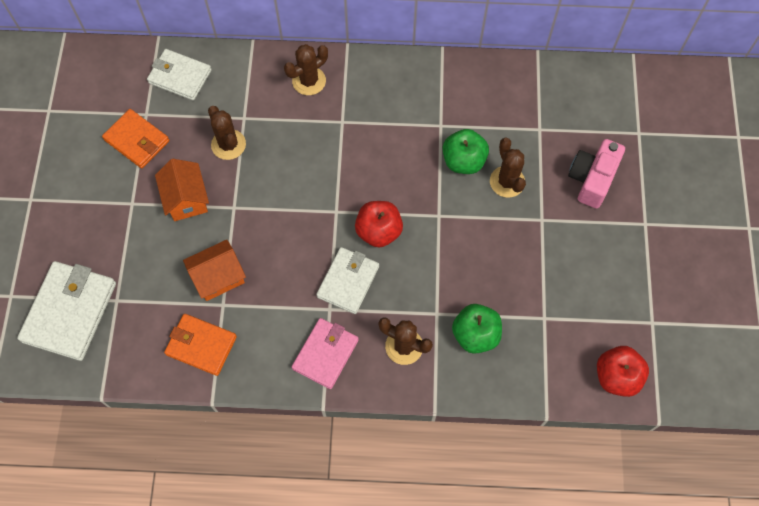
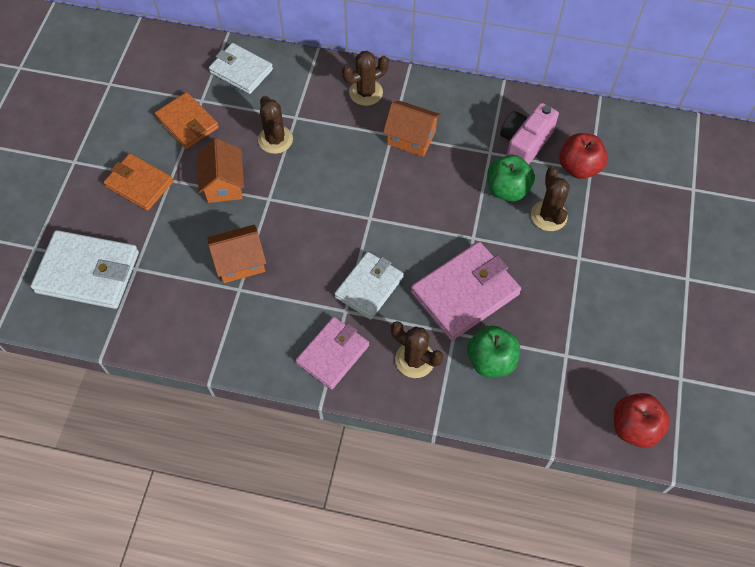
camera: 10 degrees right, 5 degrees down
white wallet [17,261,116,361] -> white wallet turned 75 degrees clockwise [31,230,139,309]
orange wallet [164,314,237,376] -> orange wallet moved to [103,153,174,211]
red apple [355,201,403,247] -> red apple moved to [559,133,608,179]
pink camera [568,139,625,209] -> pink camera moved to [500,103,559,164]
none -> orange house [383,101,441,157]
none -> pink wallet [411,242,521,341]

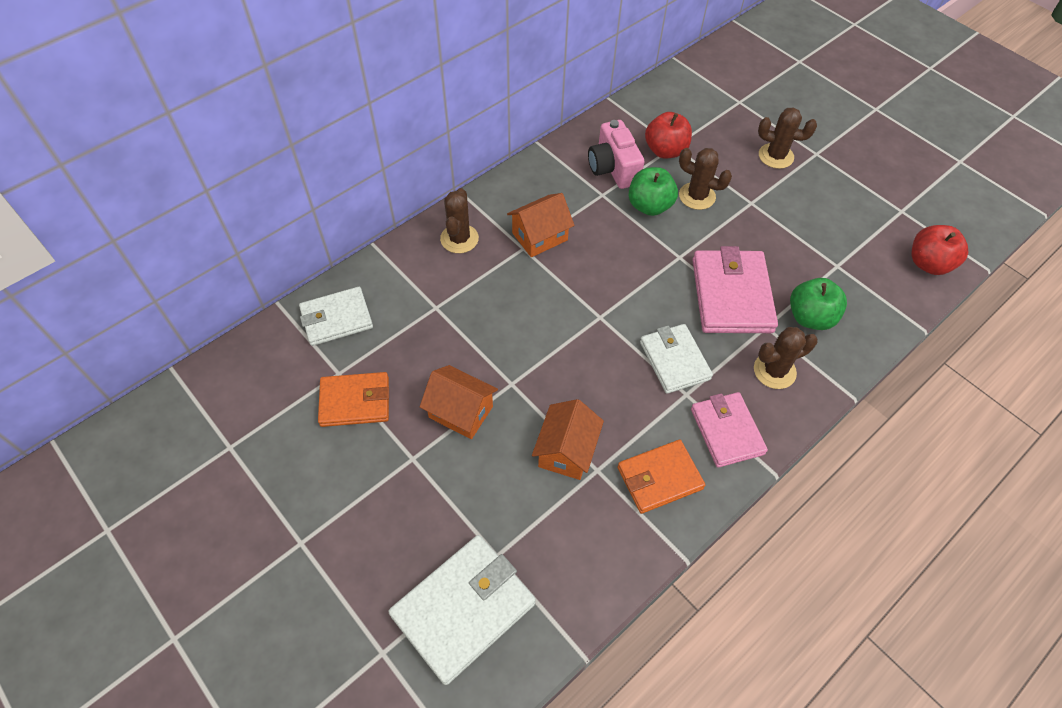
camera: 55 degrees left, 5 degrees down
orange wallet [103,153,174,211] -> orange wallet moved to [617,440,705,514]
brown cactus [258,96,293,154] -> brown cactus moved to [758,107,817,169]

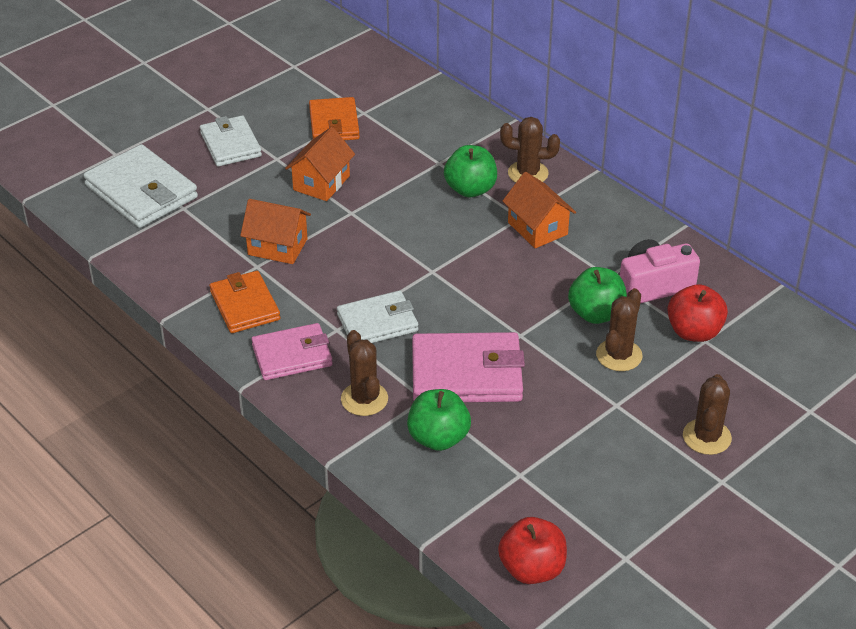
camera: 90 degrees right, 15 degrees down
white wallet [299,287,373,346] -> white wallet moved to [200,115,262,166]
none -> green apple [444,145,497,197]

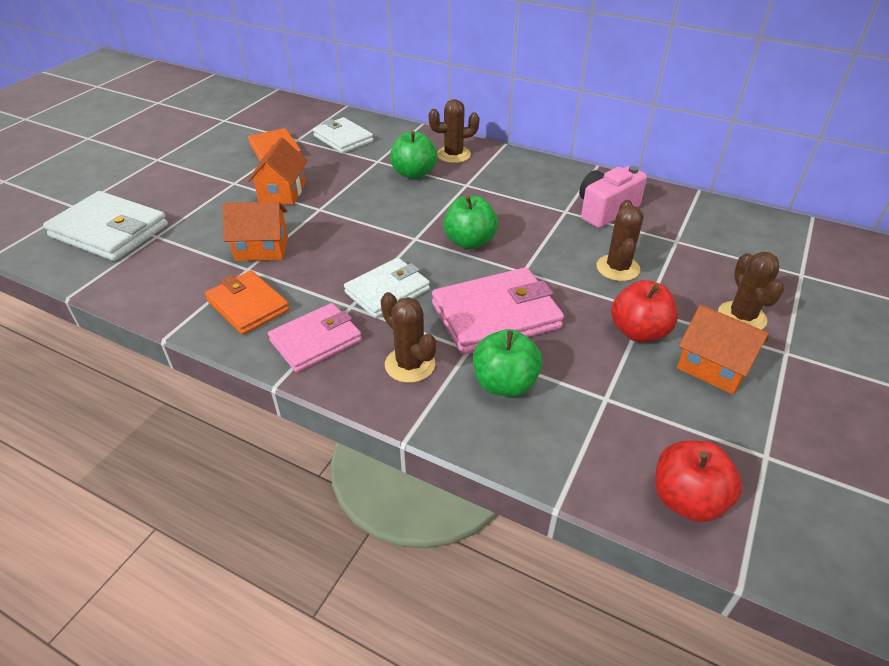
camera: 20 degrees left, 0 degrees up
white wallet [200,115,262,166] -> white wallet moved to [313,117,373,153]
orange house [503,172,576,248] -> orange house moved to [677,305,769,394]
green apple [568,267,627,324] -> green apple moved to [443,196,498,249]
red apple [667,284,728,342] -> red apple moved to [611,280,678,342]

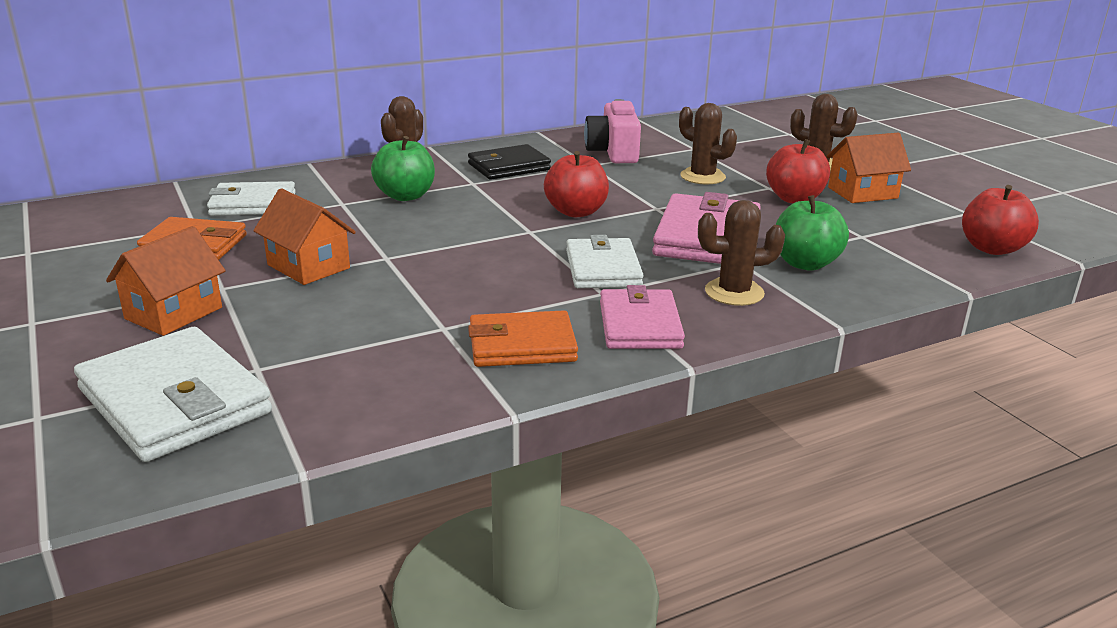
camera: 55 degrees left, 15 degrees down
white wallet [43,191,168,261] -> white wallet turned 75 degrees clockwise [74,327,272,462]
orange house [223,202,288,261] -> orange house moved to [106,226,226,336]
green apple [443,196,498,249] -> red apple [544,151,609,217]
none -> black wallet [468,144,551,179]

